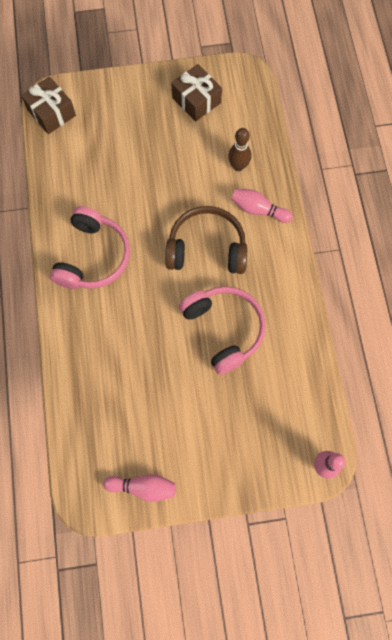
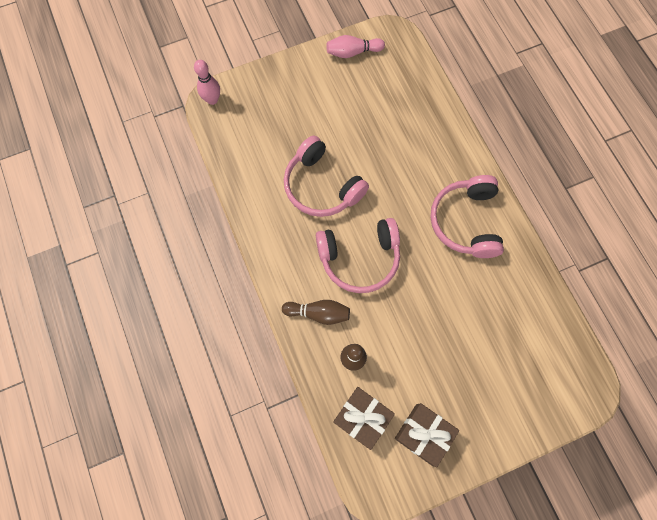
camera: 165 degrees right, 0 degrees up
brown gift [21,77,76,134] -> brown gift moved to [333,387,395,450]
brown headphones [165,206,247,274] -> pink headphones [316,218,400,293]
pink bowling pin [231,189,293,223] -> brown bowling pin [282,300,350,325]

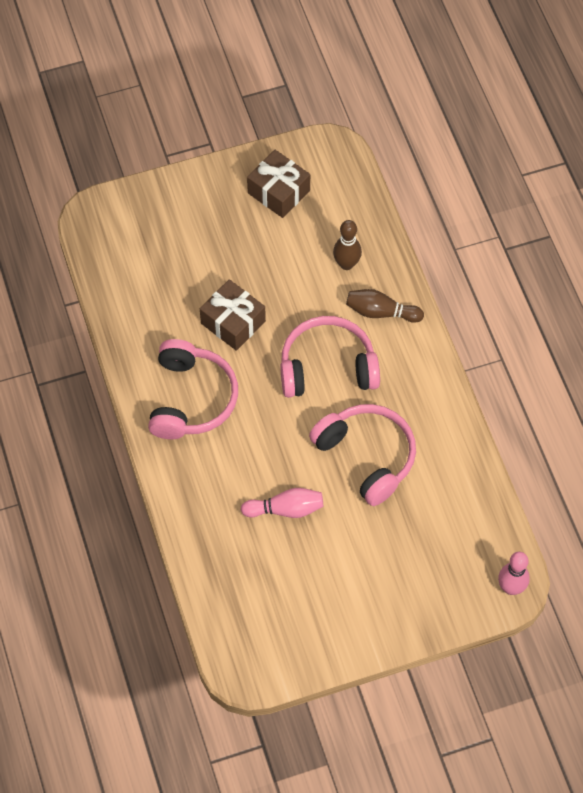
camera: 175 degrees left, 10 degrees down
pink bowling pin [326,35,385,58] -> pink bowling pin moved to [241,488,323,518]
brown gift [333,387,395,450] -> brown gift moved to [200,279,266,351]

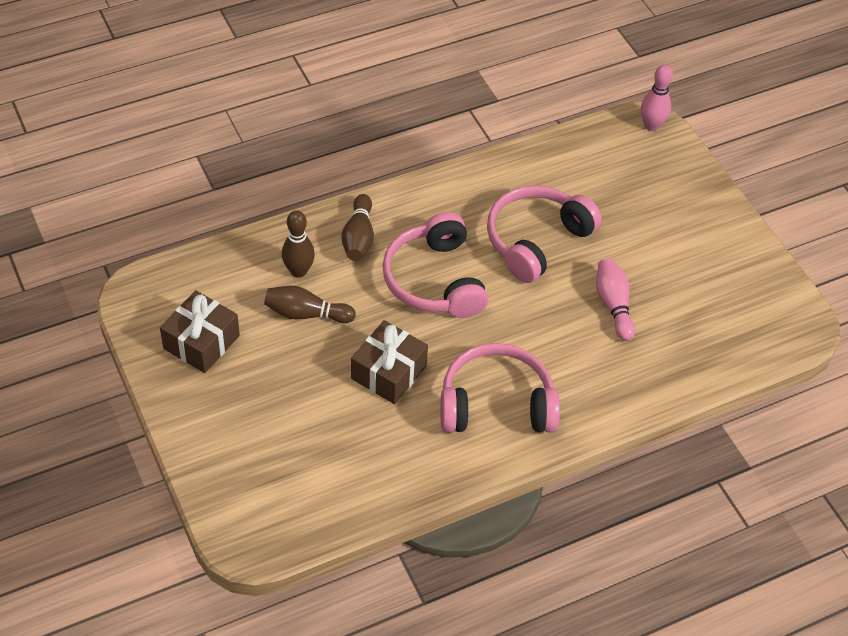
camera: 100 degrees left, 10 degrees down
none -> brown bowling pin [264,286,356,323]

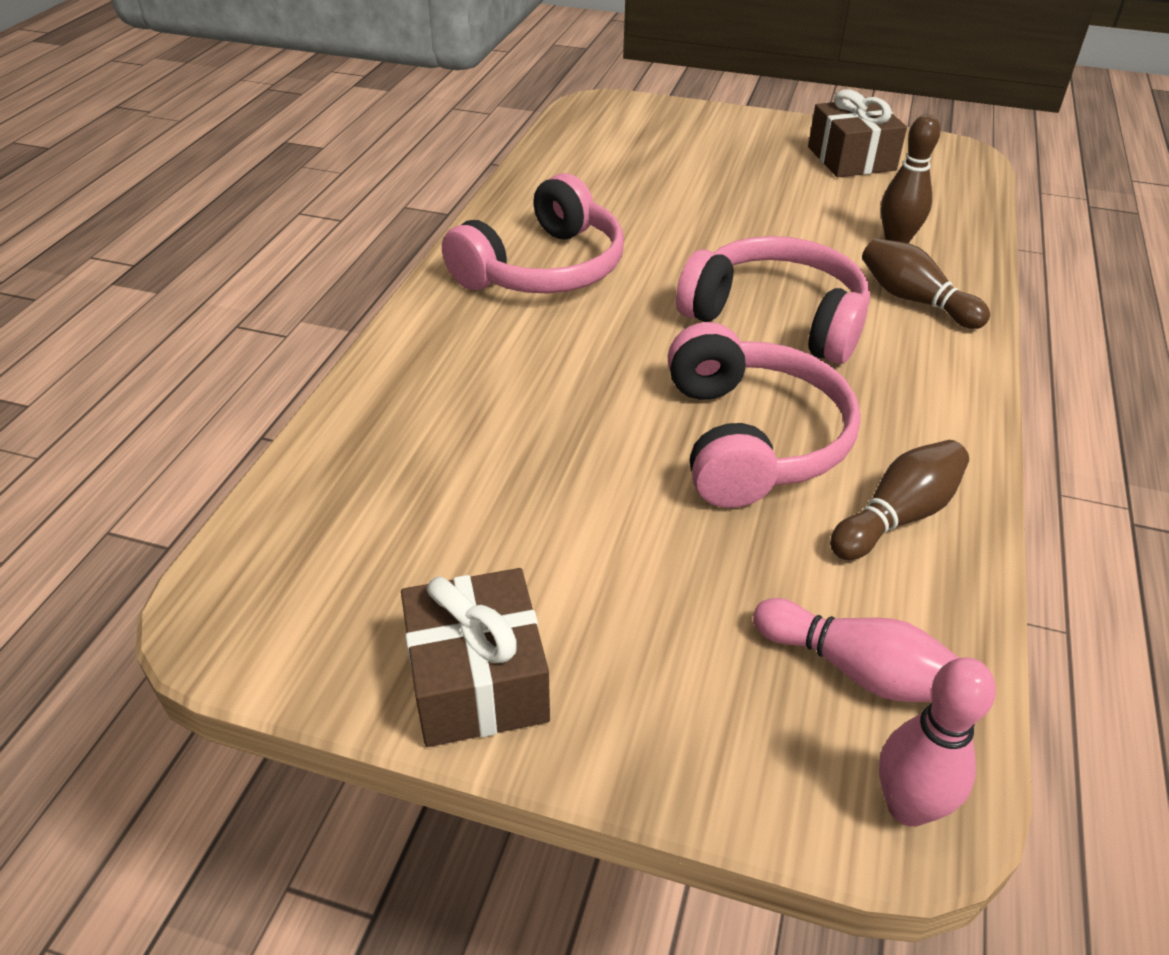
camera: 135 degrees right, 10 degrees down
brown bowling pin [264,286,356,323] -> brown bowling pin moved to [830,440,969,560]
brown gift [351,320,428,404] -> brown gift moved to [401,568,550,747]
pink bowling pin [596,258,635,341] -> pink bowling pin moved to [753,598,959,702]

